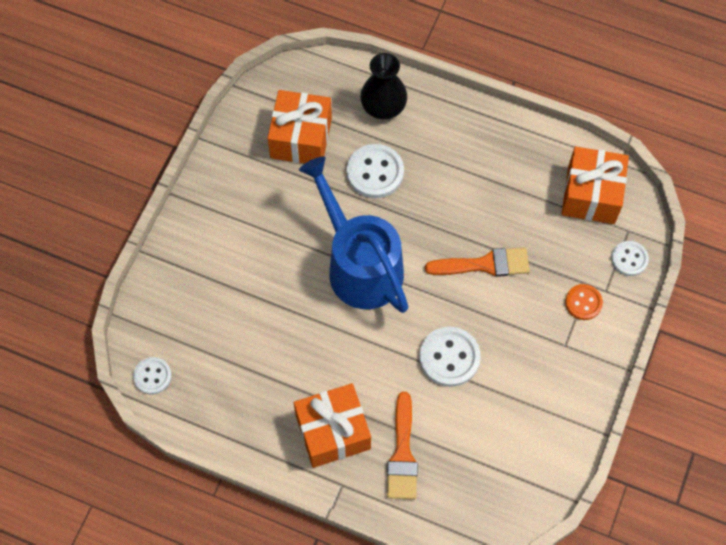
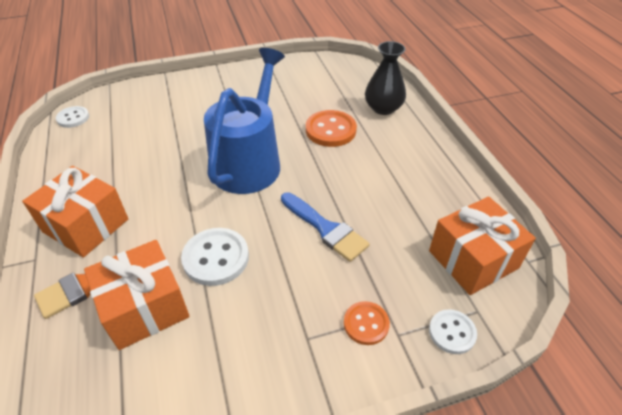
camera: 50 degrees right, 20 degrees down
orange gift [267,90,332,164] -> orange gift moved to [84,240,190,350]
white button [347,144,404,198] -> orange button [306,110,357,147]
orange brush [425,248,530,277] -> blue brush [281,192,370,262]

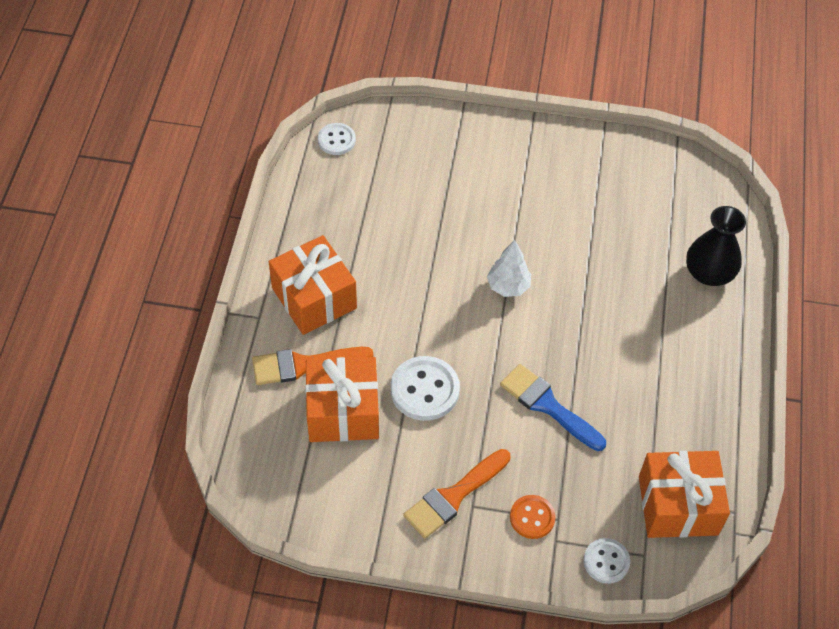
camera: 25 degrees right, 10 degrees up
blue watering can [204,48,285,194] -> white tree [487,240,531,297]
blue brush [281,192,370,262] -> blue brush turned 150 degrees clockwise [500,364,606,451]
orange button [306,110,357,147] -> none
none -> orange brush [403,449,511,539]

